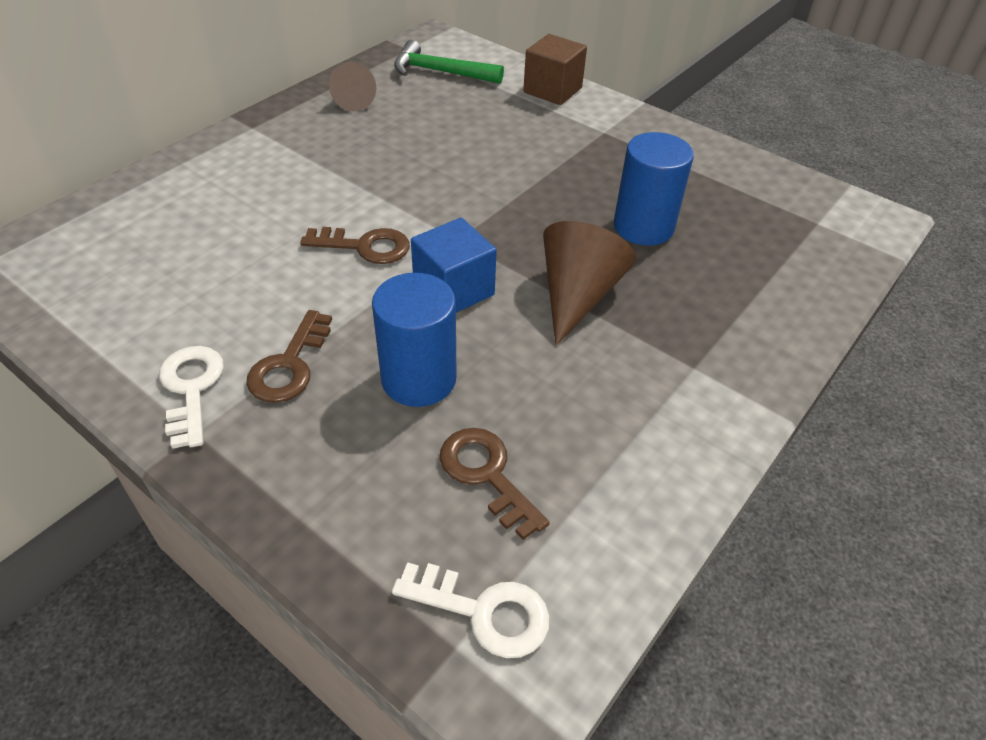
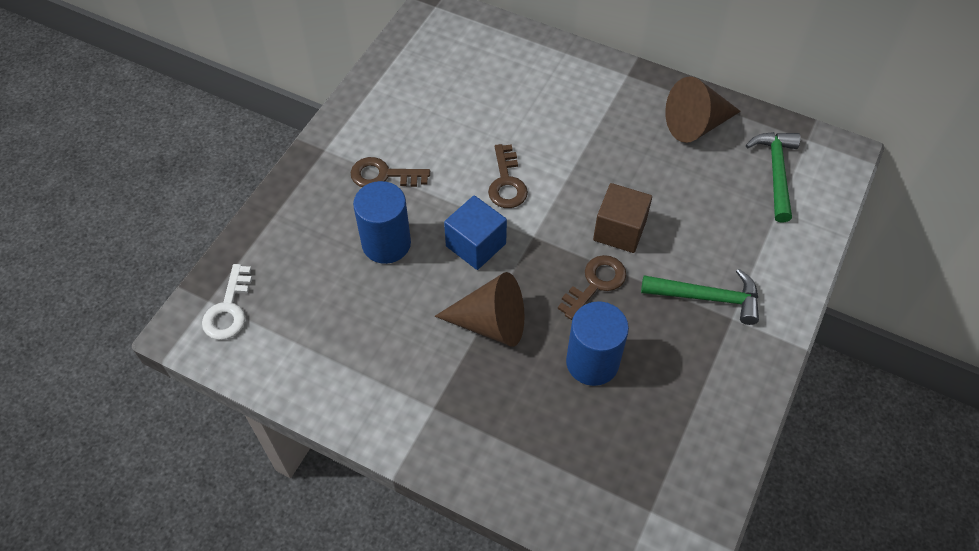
camera: 80 degrees right, 10 degrees up
white key [159,346,224,449] -> none
brown cone [329,62,376,111] -> brown cone [665,77,741,143], size x1.58
brown key [440,428,550,540] -> brown key moved to [558,255,626,320]
brown cube [523,34,587,105] -> brown cube moved to [593,183,652,253]
none -> green hammer [641,269,759,325]

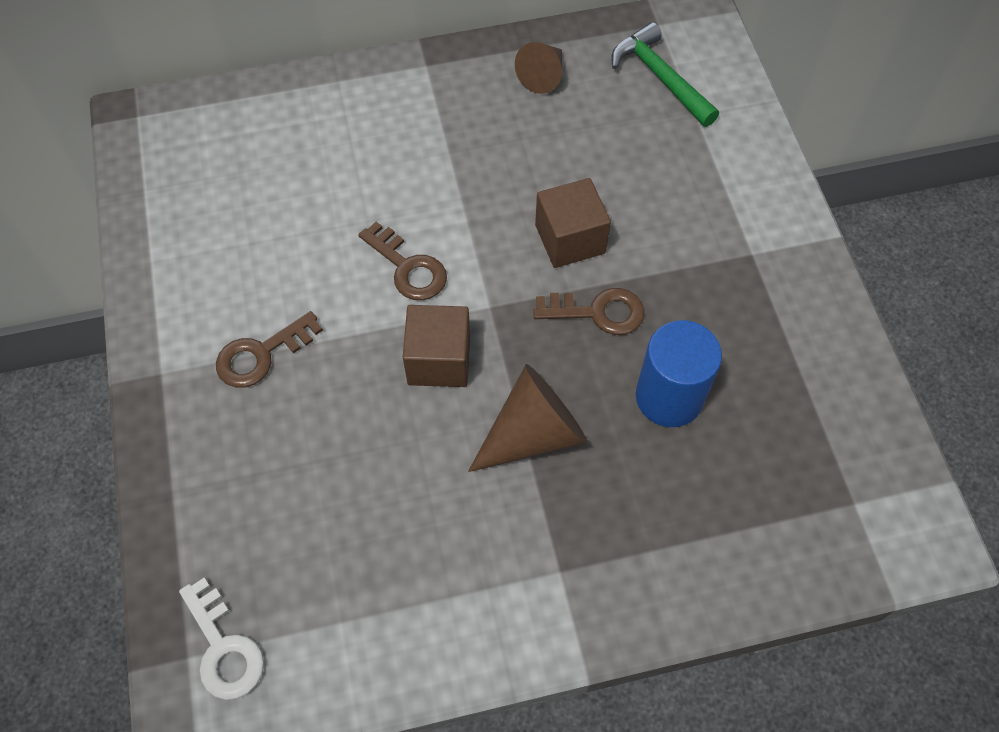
camera: 40 degrees left, 5 degrees up
blue cylinder [353,181,411,264] -> none
blue cube [444,195,507,270] -> brown cube [403,305,470,387]
brown key [558,255,626,320] -> brown key turned 90 degrees clockwise [533,288,645,335]
green hammer [641,269,759,325] -> none
brown cone [665,77,741,143] -> brown cone [515,42,562,94], size x0.63

